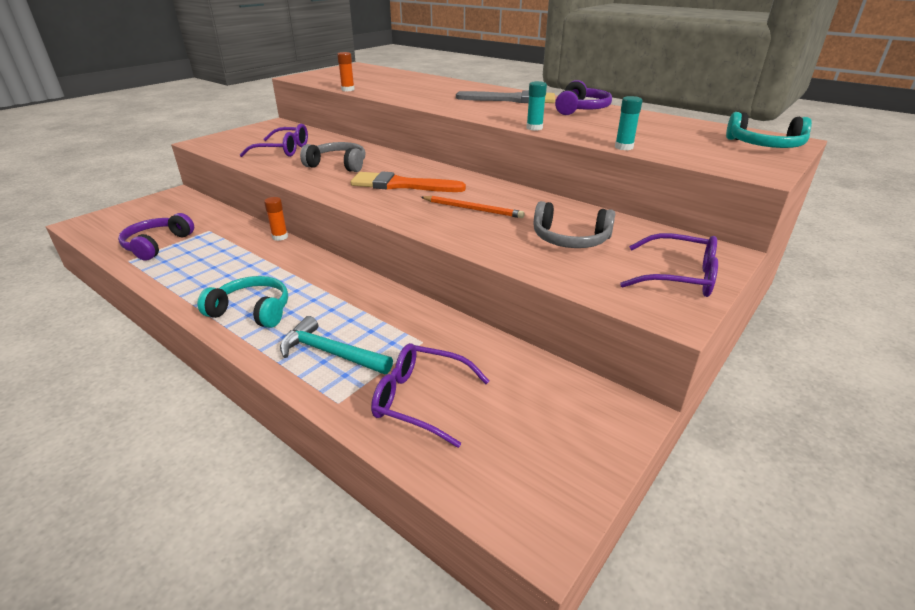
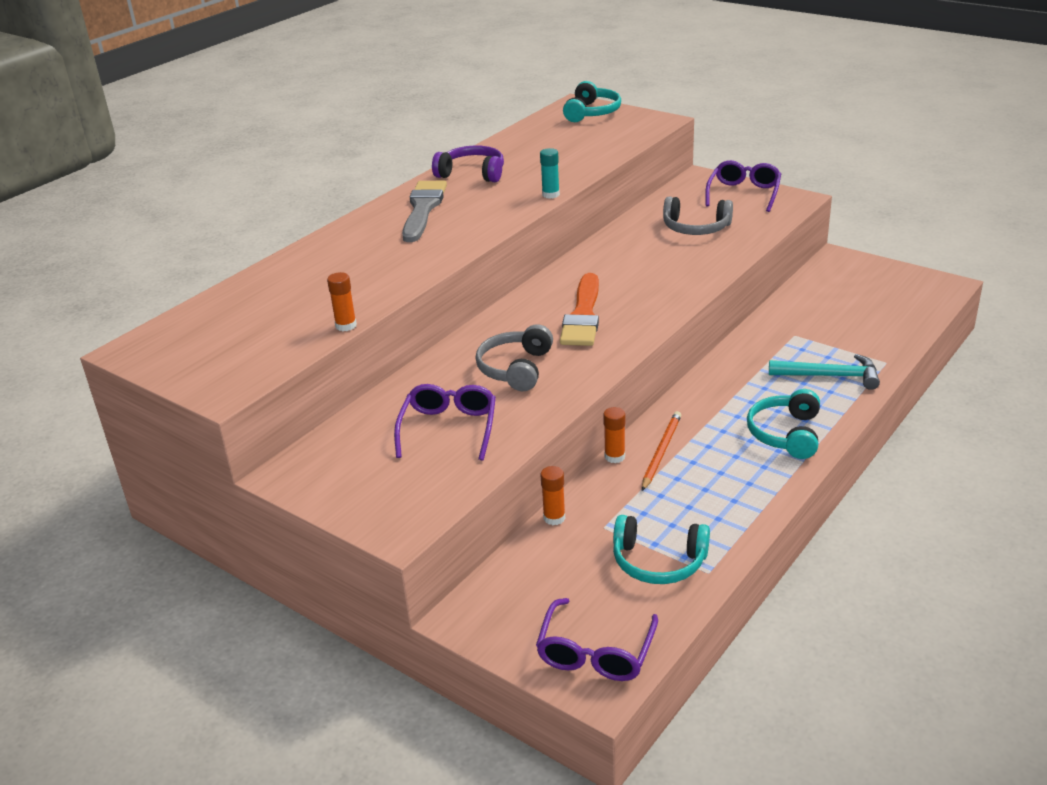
camera: 90 degrees left, 0 degrees up
purple headphones [118,213,194,260] -> turquoise headphones [613,515,710,584]
turquoise hammer [280,316,393,374] -> turquoise hammer turned 105 degrees counterclockwise [769,354,880,390]
purple glasses [371,343,489,448] -> purple glasses moved to [536,598,658,681]
orange pencil [421,196,525,218] -> orange pencil moved to [642,411,681,491]
grey headphones [534,201,615,248] -> grey headphones turned 90 degrees clockwise [663,197,733,235]
turquoise glue stick [615,96,643,150] -> none
none -> orange glue stick [541,466,565,525]

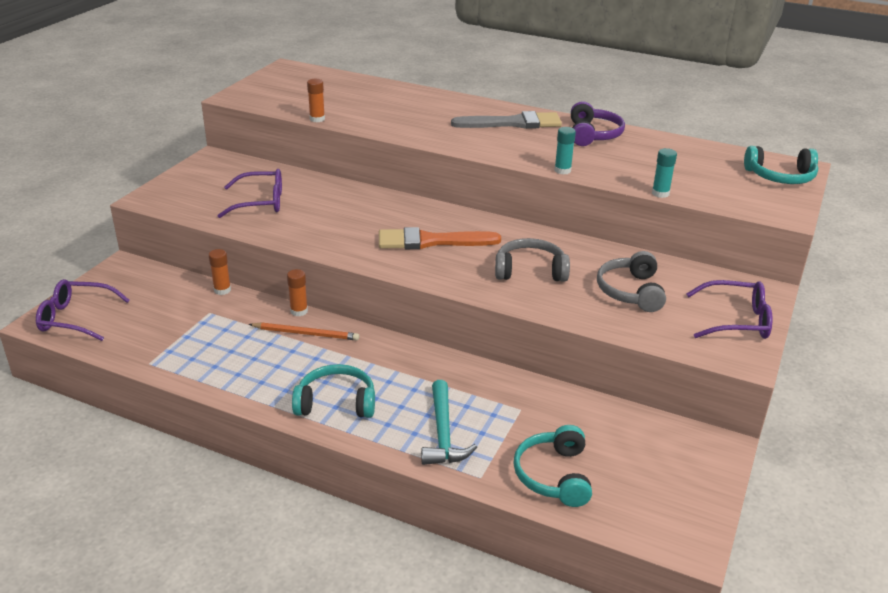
camera: 75 degrees right, 0 degrees up
grey headphones [475,324,553,391] -> grey headphones moved to [495,238,570,282]
turquoise headphones [613,515,710,584] -> turquoise headphones moved to [513,425,592,507]
none -> turquoise glue stick [652,148,677,198]

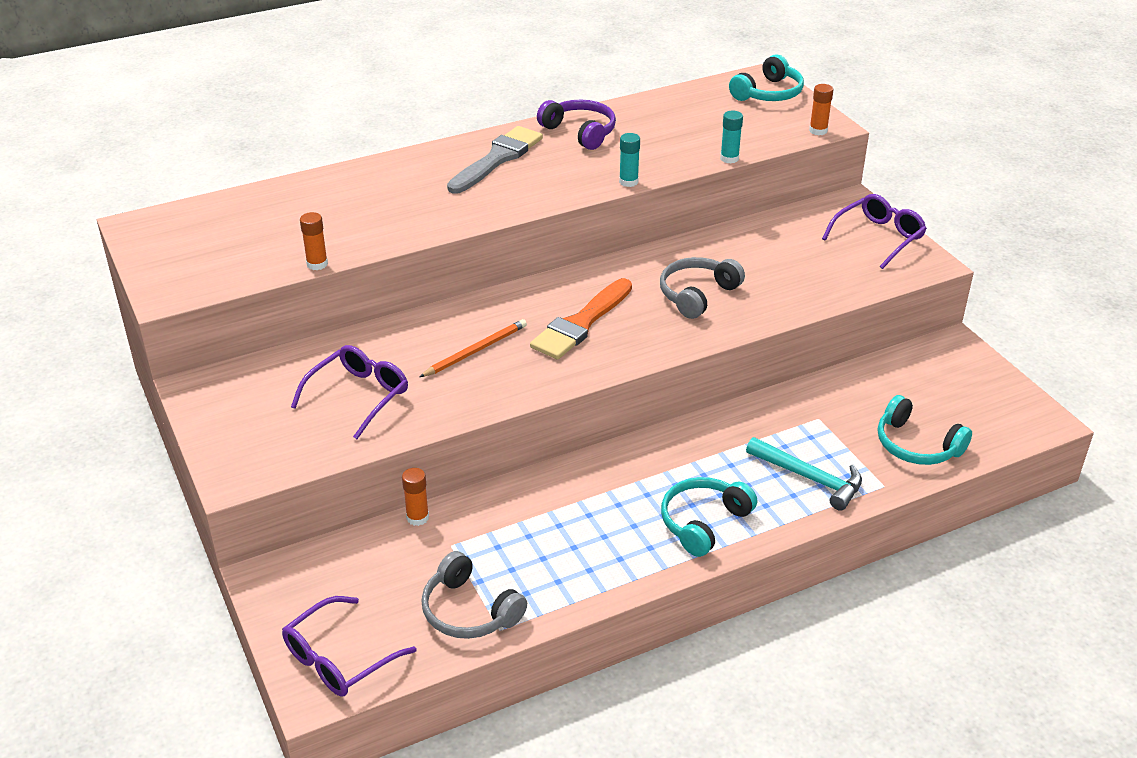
camera: 50 degrees left, 5 degrees up
orange pencil [248,322,359,340] -> orange pencil moved to [420,319,527,377]
orange glue stick [287,269,308,316] -> orange glue stick moved to [809,84,833,135]
grey headphones [597,251,666,312] -> grey headphones moved to [421,551,527,639]

